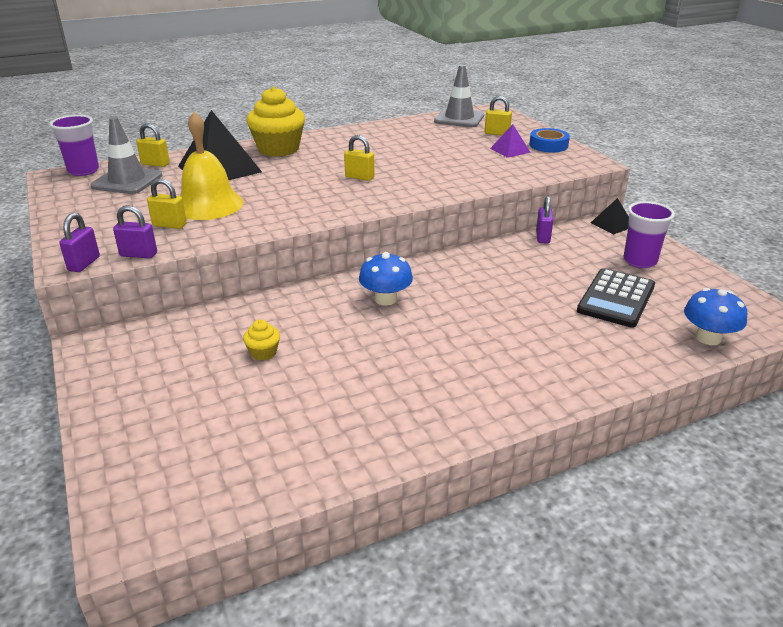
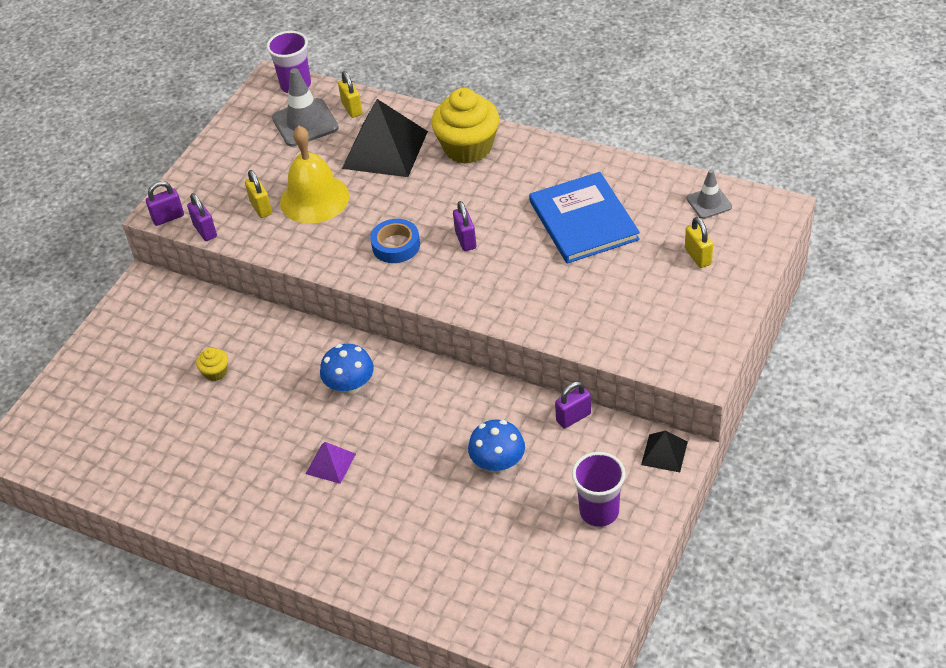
camera: 55 degrees right, 15 degrees up
yellow padlock [344,135,375,181] -> purple padlock [453,201,476,251]
grey traffic cone [434,65,484,127] -> grey traffic cone [687,169,732,219], size x0.60
purple pyramid [490,124,531,158] -> purple pyramid moved to [306,442,356,484]
blue tape [529,128,570,152] -> blue tape moved to [370,219,420,263]
black calculator [577,268,655,328] -> none
blue mushroom [684,288,747,345] -> blue mushroom moved to [468,419,525,473]
none -> blue book [529,172,640,264]

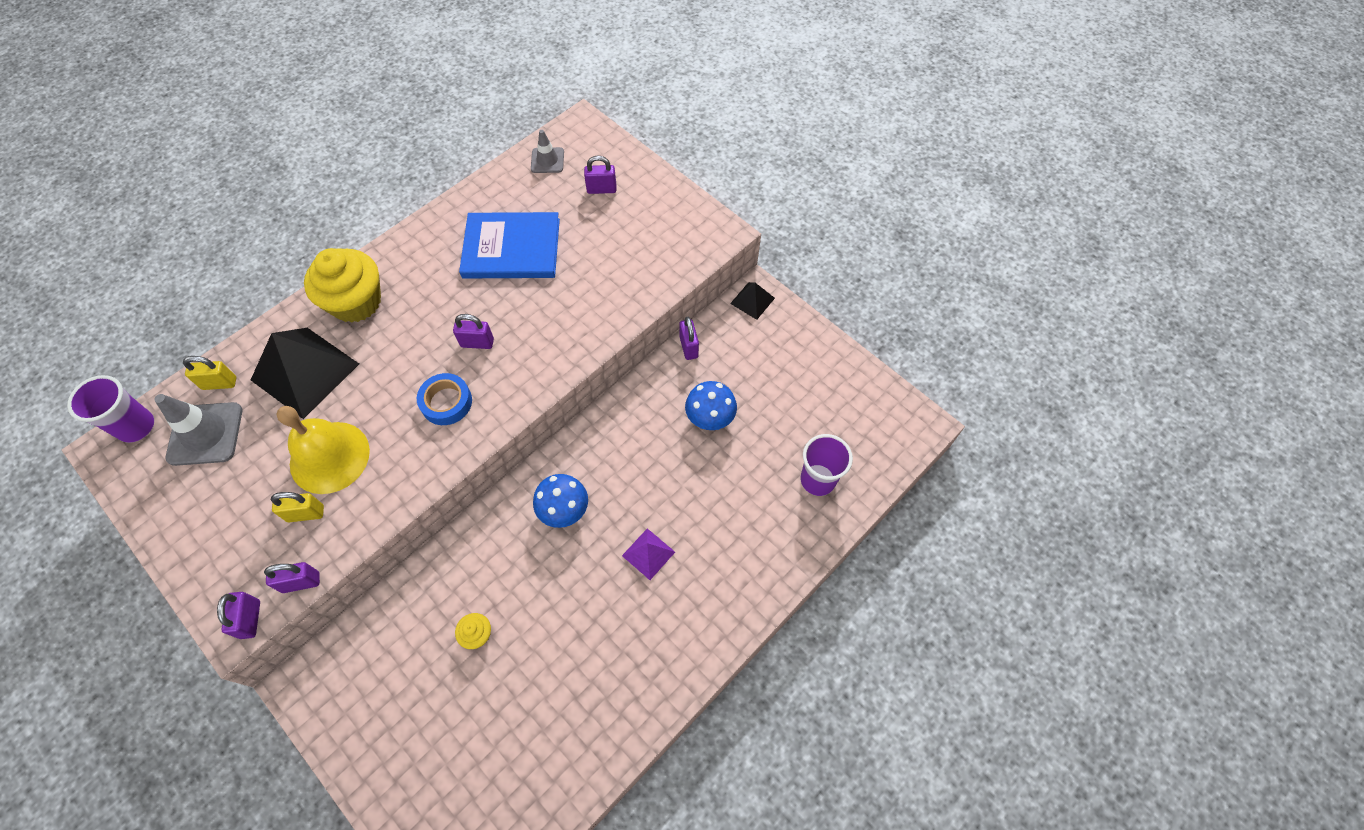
camera: 75 degrees left, 15 degrees up
purple cup [572,452,625,527] -> purple cup moved to [800,434,853,496]
yellow padlock [685,217,713,268] -> purple padlock [584,155,616,194]

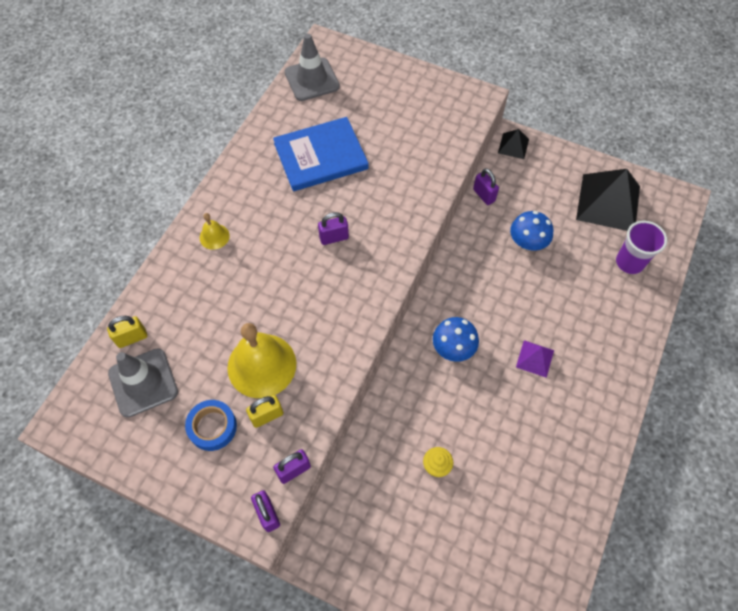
camera: 20 degrees left, 0 degrees up
purple cup [67,375,154,443] -> none
black pyramid [251,328,359,419] -> black pyramid moved to [576,169,640,231]
yellow cupcake [304,248,381,323] -> yellow bell [200,213,230,250]
blue tape [417,373,472,425] -> blue tape moved to [185,400,237,451]
grey traffic cone [531,130,564,173] -> grey traffic cone [285,34,340,101], size x1.67
purple padlock [584,155,616,194] -> none

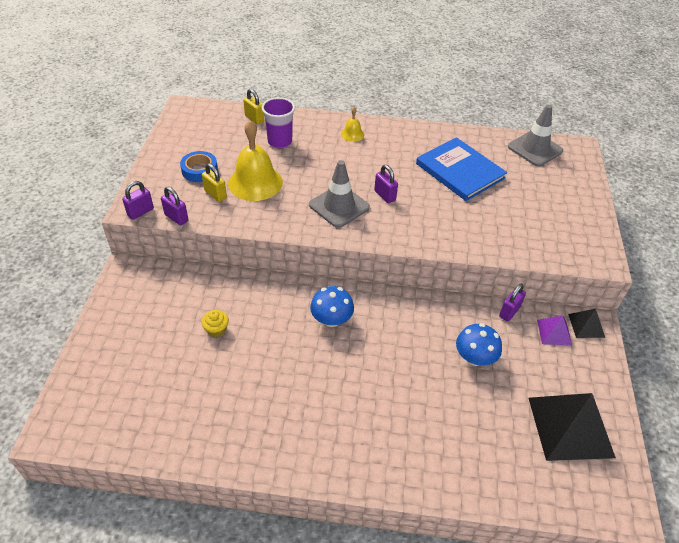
camera: 70 degrees right, 15 degrees down
grey traffic cone [108,348,178,418] -> grey traffic cone moved to [309,160,370,228]
purple pyramid [516,340,554,378] -> purple pyramid moved to [537,315,572,346]
purple cup [616,220,667,274] -> purple cup moved to [261,97,295,148]

